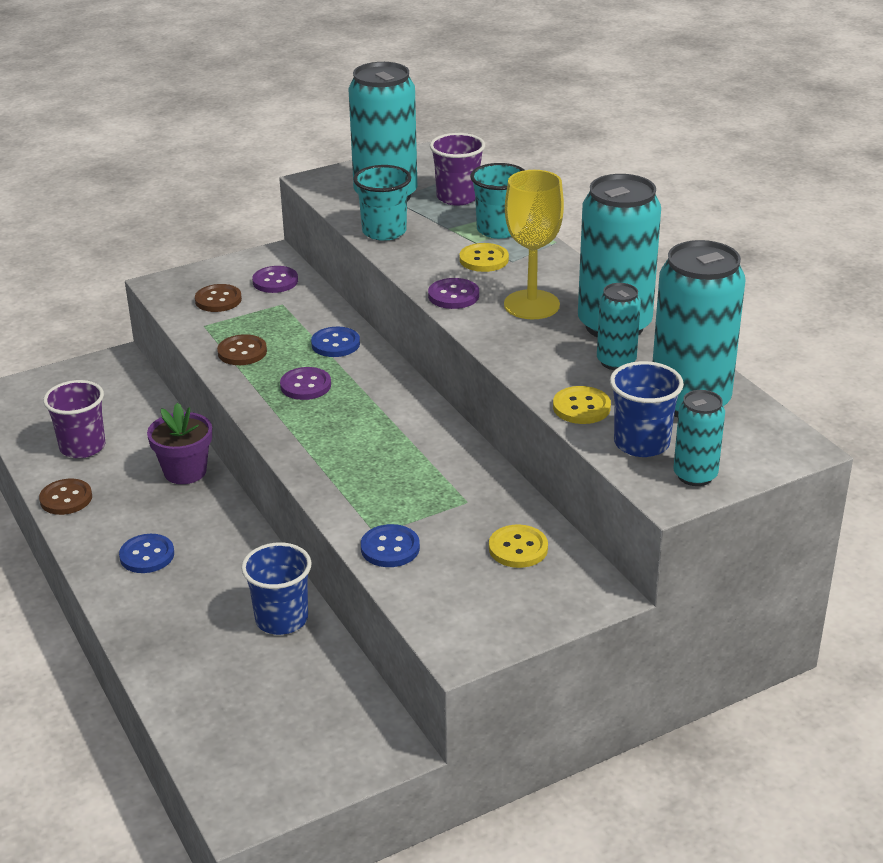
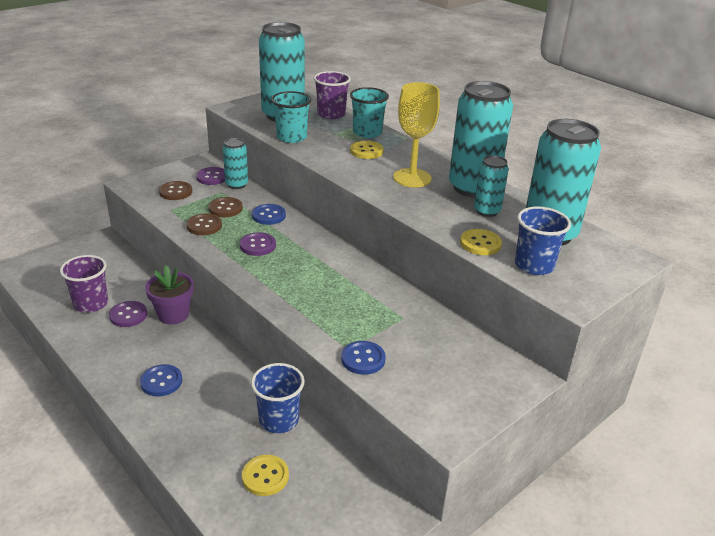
camera: 15 degrees left, 0 degrees up
brown button [39,479,92,515] -> brown button moved to [209,197,243,217]
purple button [428,278,479,309] -> purple button moved to [109,301,147,327]
yellow button [489,524,548,568] -> yellow button moved to [242,455,289,496]
turquoise can [673,390,725,486] -> turquoise can moved to [223,138,248,189]

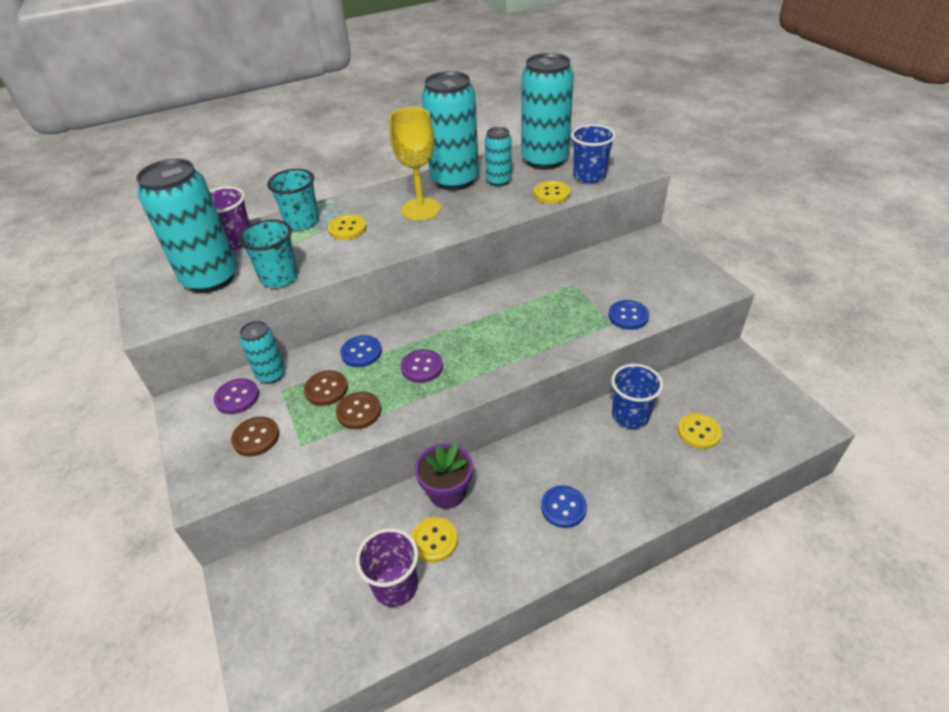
camera: 70 degrees left, 10 degrees up
purple button [109,301,147,327] -> yellow button [411,517,458,562]

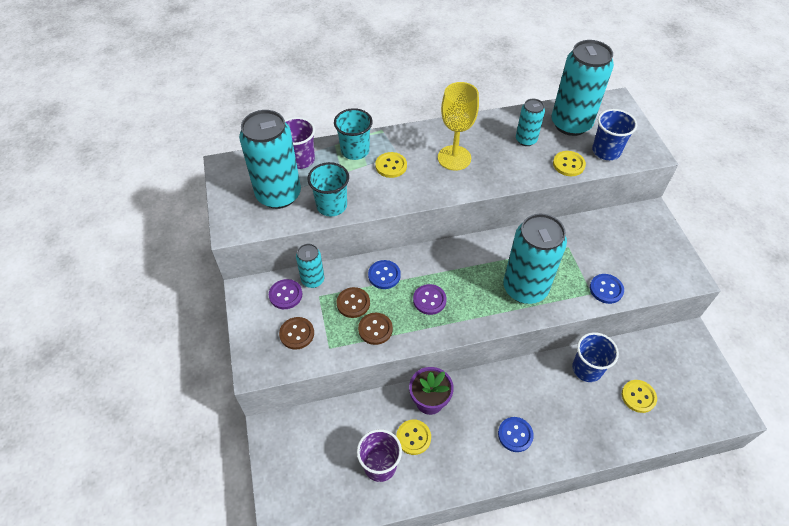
camera: 10 degrees right, 10 degrees up
turquoise can [421,71,479,191] -> turquoise can moved to [503,214,567,304]

